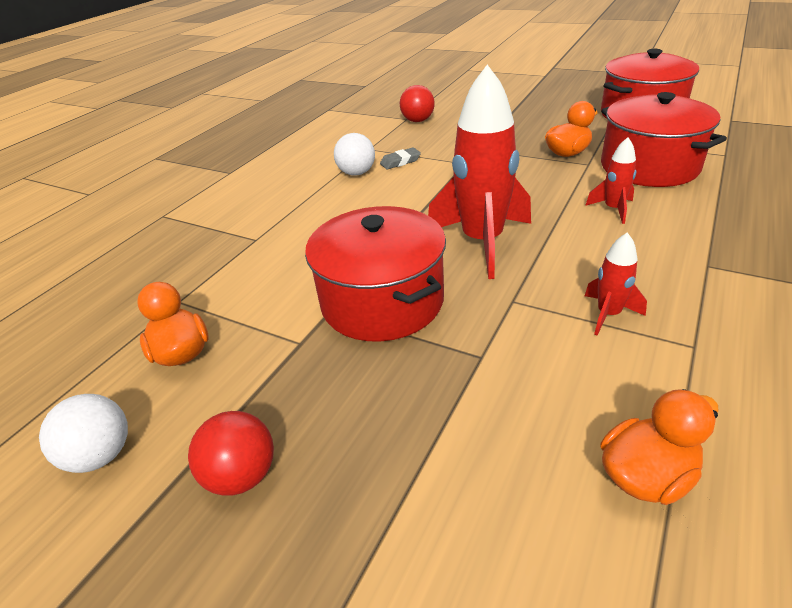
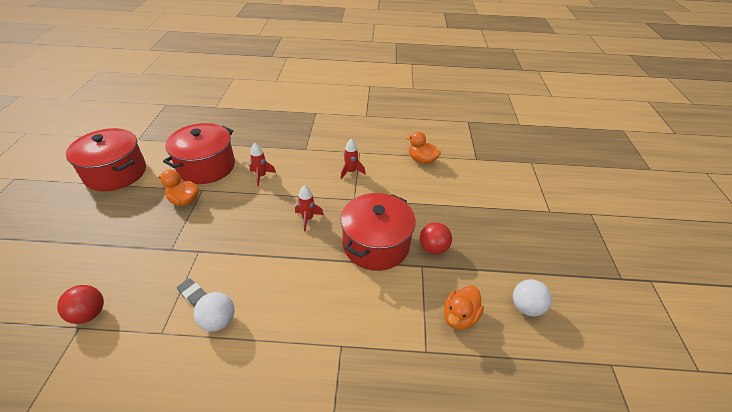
camera: 120 degrees left, 5 degrees up
red ball [188,411,274,496] -> red ball moved to [420,222,452,255]
red rocket [428,65,531,279] -> red rocket [295,185,324,232], size x0.47

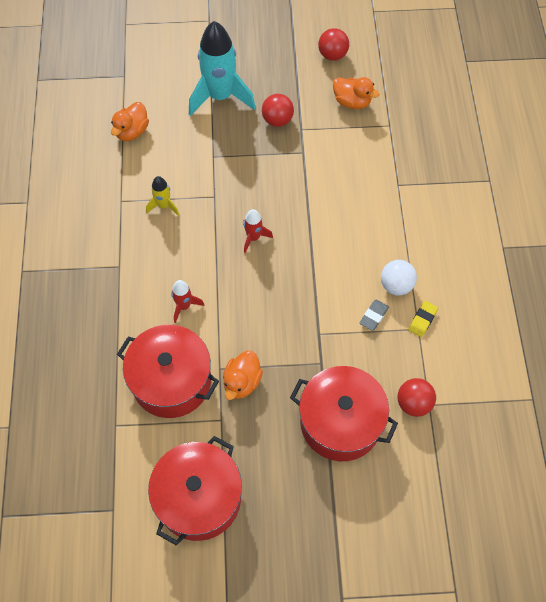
camera: 95 degrees left, 20 degrees up
red pot [340,193,416,271] -> red pot moved to [290,366,398,461]
red rocket [341,139,365,179] -> yellow rocket [146,176,179,216]
white ball [513,279,552,316] -> red ball [318,28,349,61]
none -> turquoise rocket [189,21,256,116]
none -> yellow eraser [408,301,438,337]

